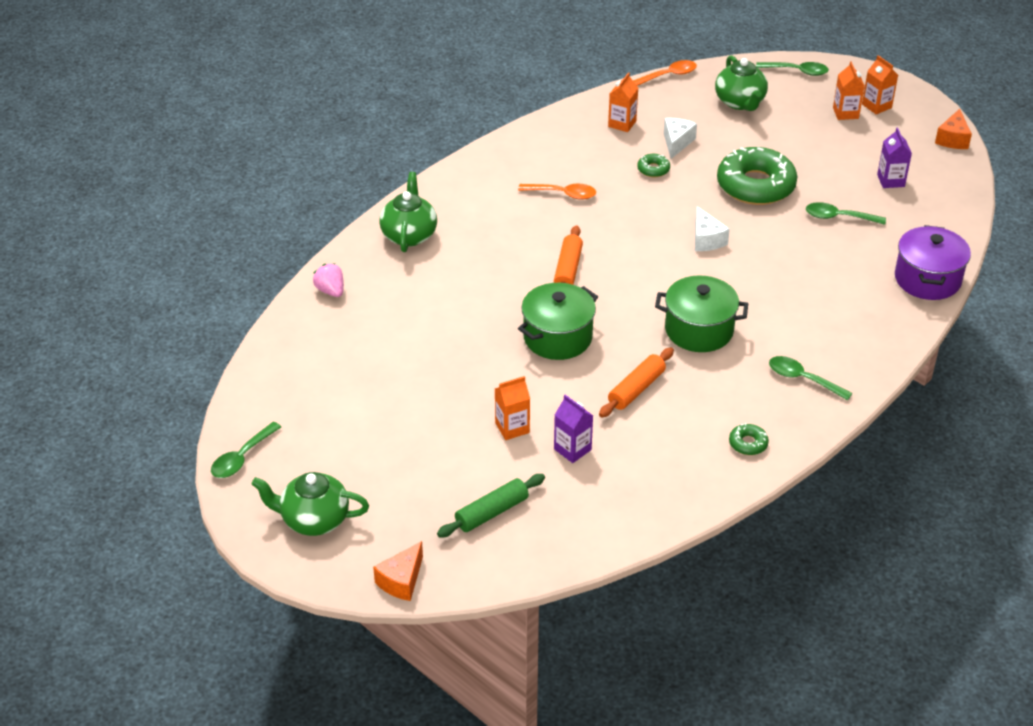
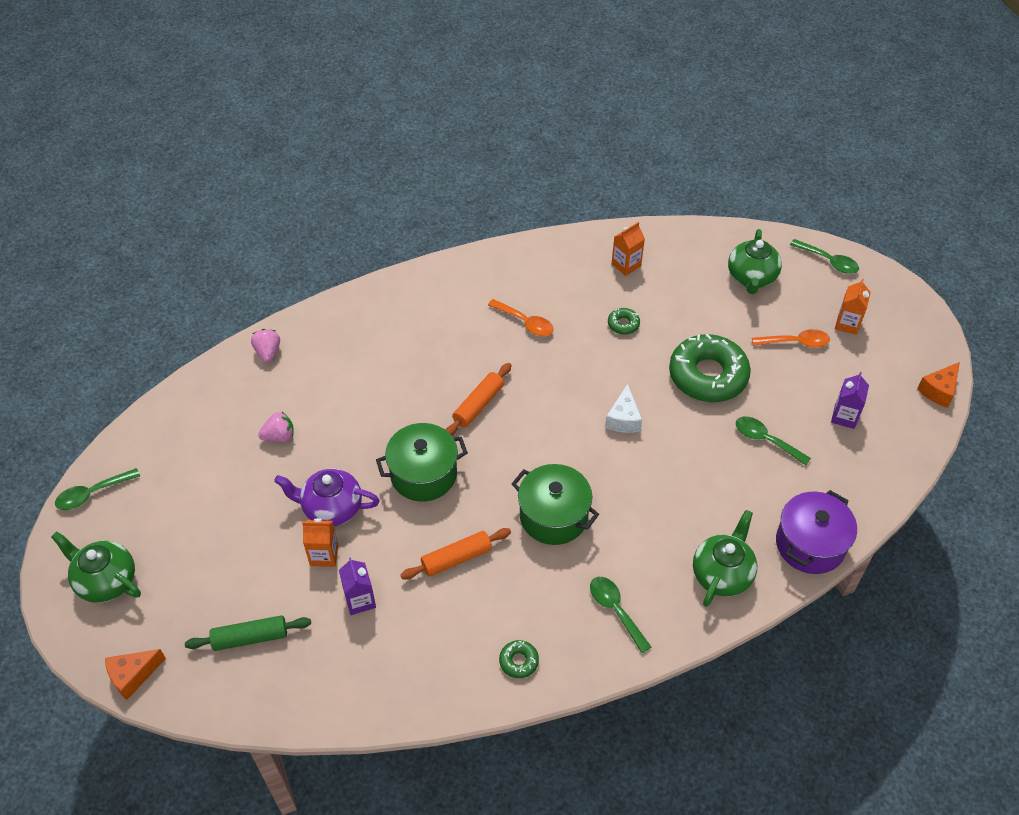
camera: 25 degrees right, 10 degrees up
green teapot [380,172,437,252] -> green teapot moved to [693,510,757,607]
orange spoon [633,60,697,86] -> orange spoon moved to [752,329,830,348]
white cheese [664,118,697,159] -> none
orange carton [862,55,898,115] -> none
none -> pink strawberry [258,411,294,442]
none -> purple teapot [274,469,380,526]

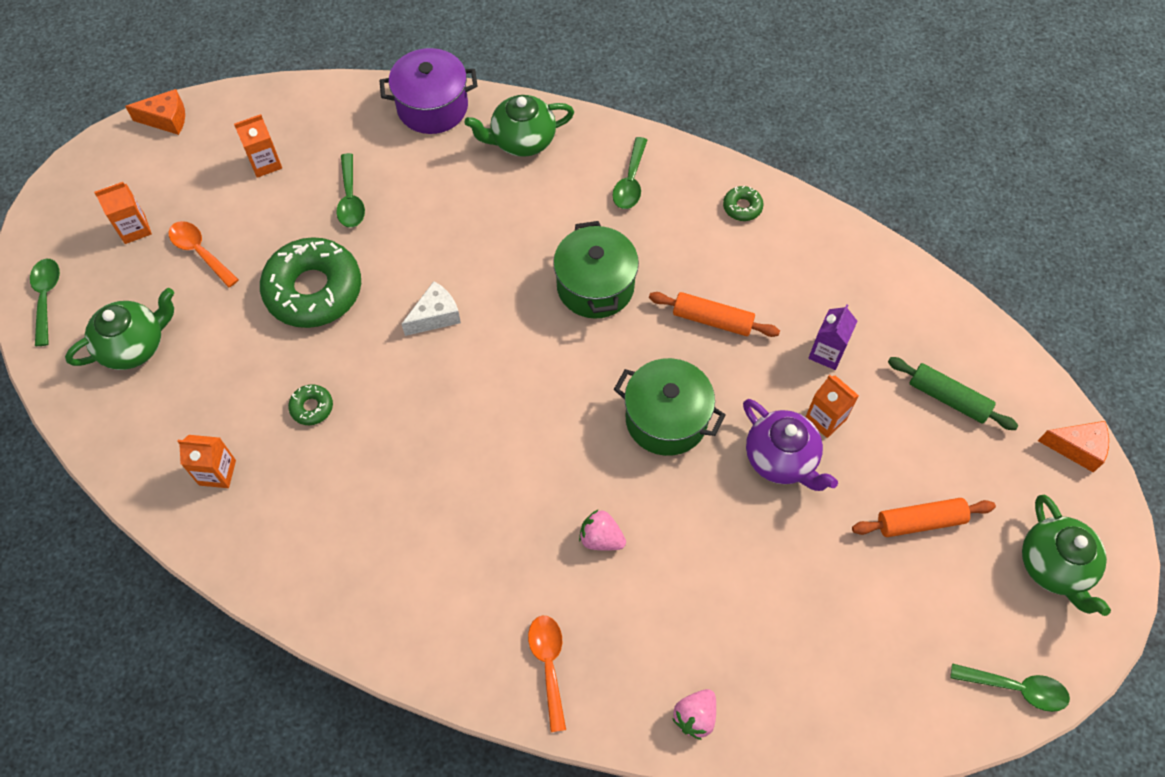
camera: 135 degrees left, 10 degrees up
pink strawberry [258,411,294,442] -> pink strawberry moved to [579,509,626,551]
orange rolling pin [446,363,511,436] -> orange rolling pin moved to [852,498,996,537]
orange spoon [488,299,554,336] -> orange spoon moved to [528,616,566,732]
purple carton [831,372,869,429] -> orange carton [234,114,282,178]

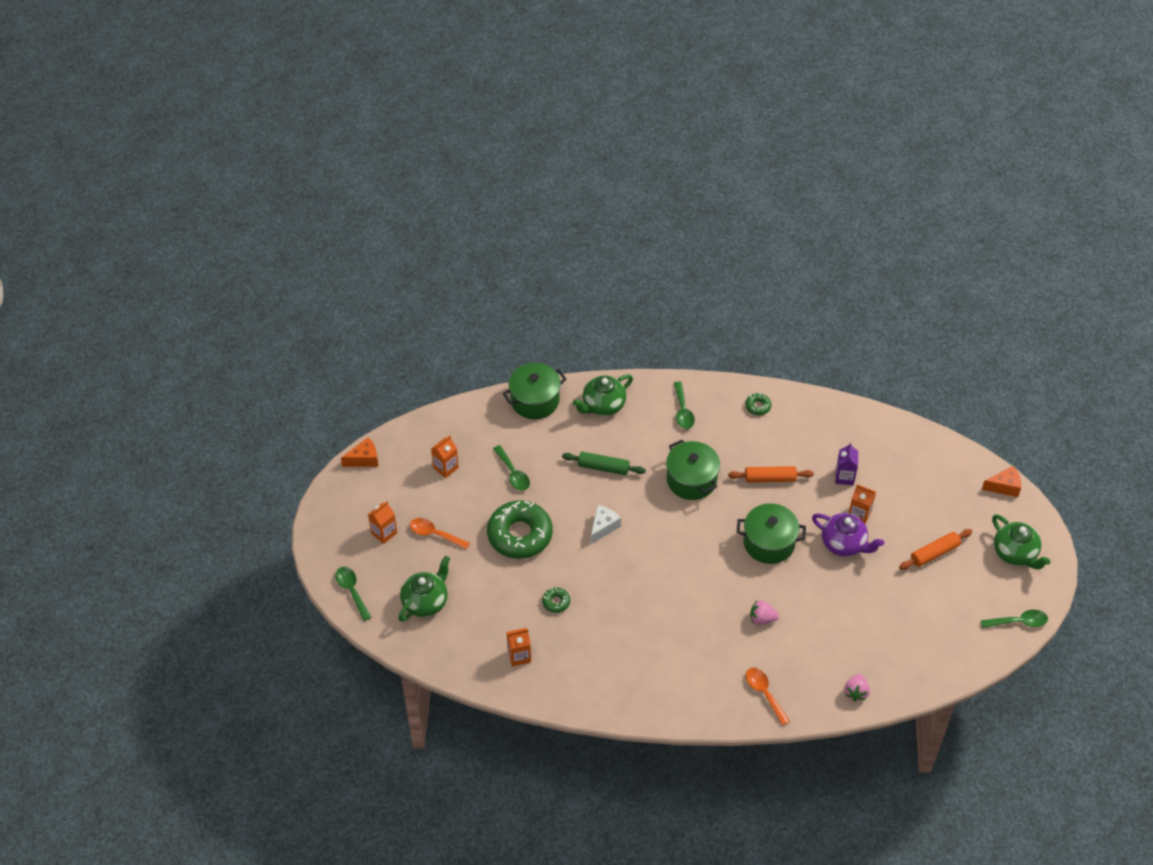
camera: 20 degrees left, 10 degrees down
purple pot [379,48,478,134] -> green pot [503,363,567,419]
green rolling pin [888,357,1018,430] -> green rolling pin moved to [562,452,646,475]

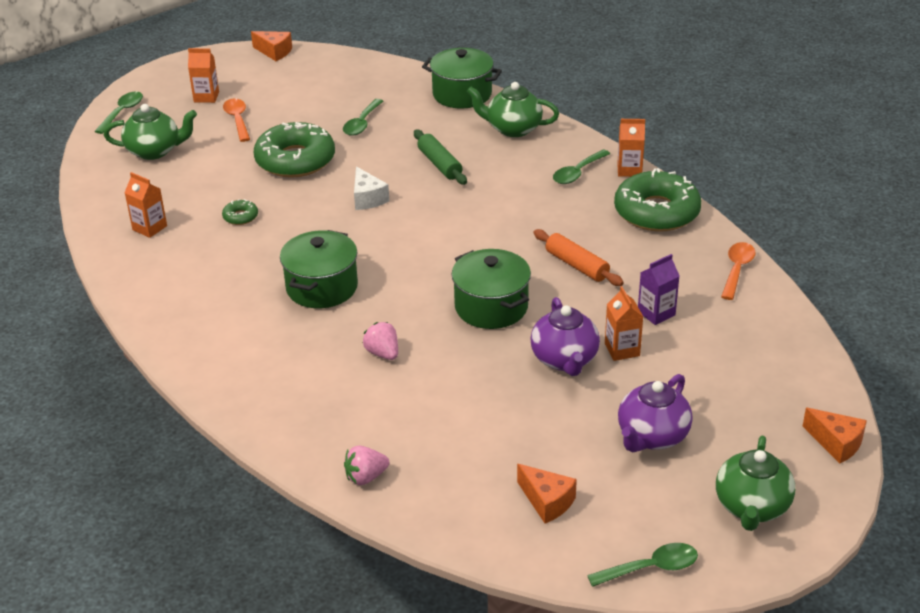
camera: 50 degrees right, 15 degrees down
orange carton [431,435,459,478] -> orange carton moved to [617,119,645,177]
white cheese [591,505,621,544] -> white cheese turned 75 degrees clockwise [354,166,389,210]
green pot [666,440,720,500] -> green pot moved to [280,230,358,308]
green donut [745,393,772,415] -> green donut [614,168,701,232], size x2.39
orange spoon [746,668,790,726] -> orange spoon moved to [721,242,756,300]
orange rolling pin [899,529,972,570] -> purple teapot [618,374,693,452]
green spoon [981,610,1048,628] -> green spoon turned 60 degrees counterclockwise [587,543,698,587]
none -> orange cheese [517,464,577,524]

